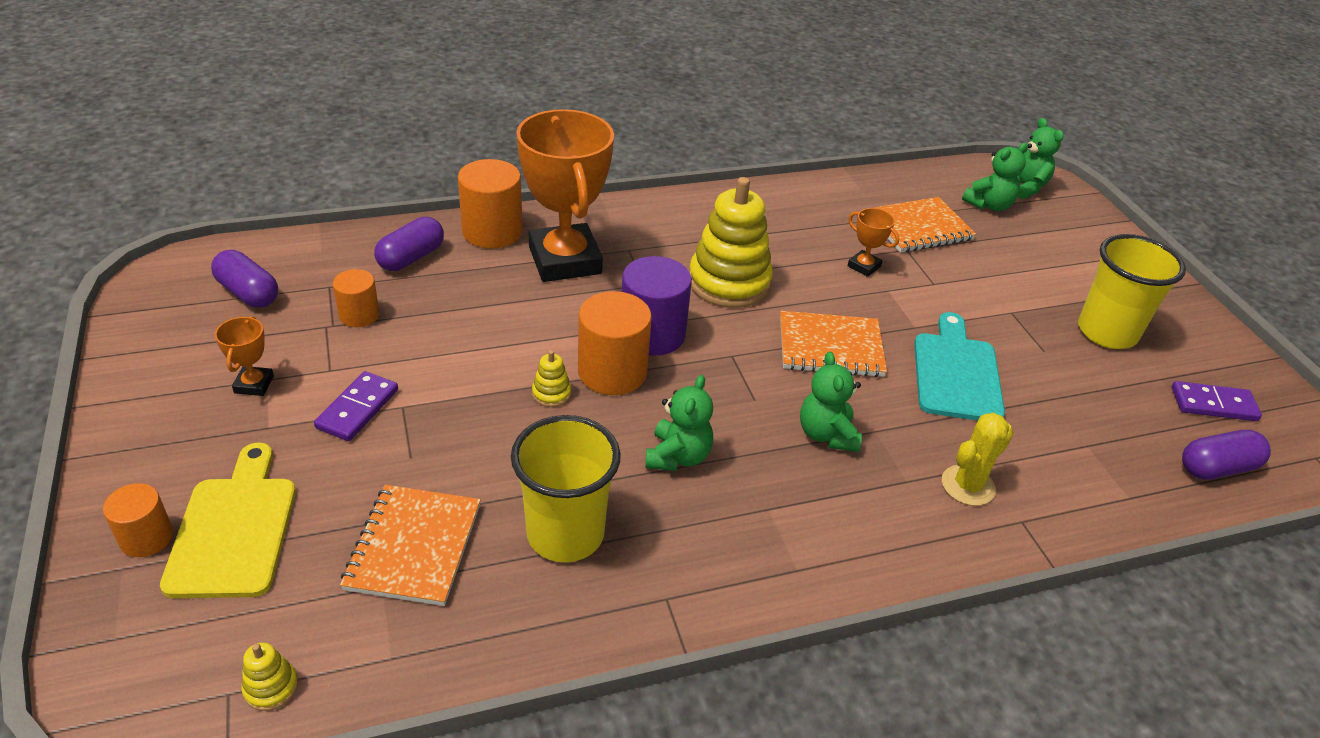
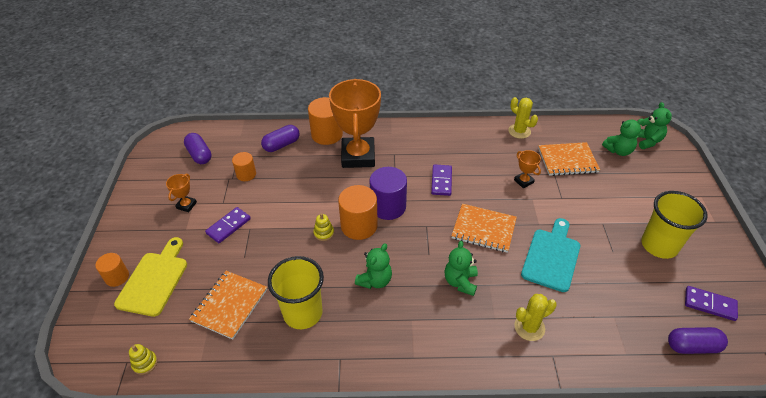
camera: 20 degrees right, 5 degrees up
yellow stacking toy [690,177,773,308] -> purple domino [431,164,452,196]
none -> yellow cactus [508,97,538,139]

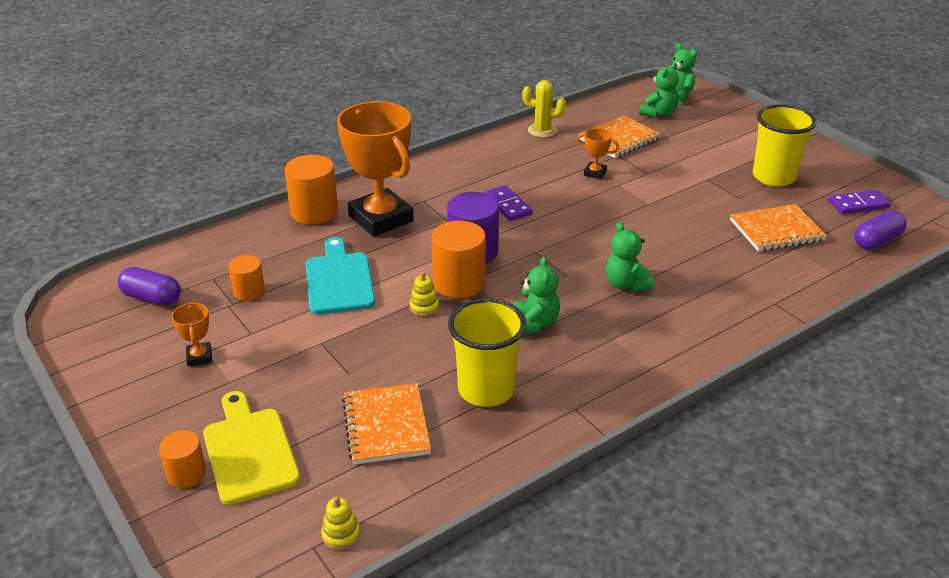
camera: 35 degrees left, 10 degrees down
purple domino [205,207,251,243] -> none
purple capsule [261,125,300,152] -> none
orange notebook [451,204,517,253] -> orange notebook moved to [730,204,827,252]
yellow cactus [514,294,557,341] -> none
turquoise cutting board [521,218,580,292] -> turquoise cutting board moved to [306,237,375,314]

